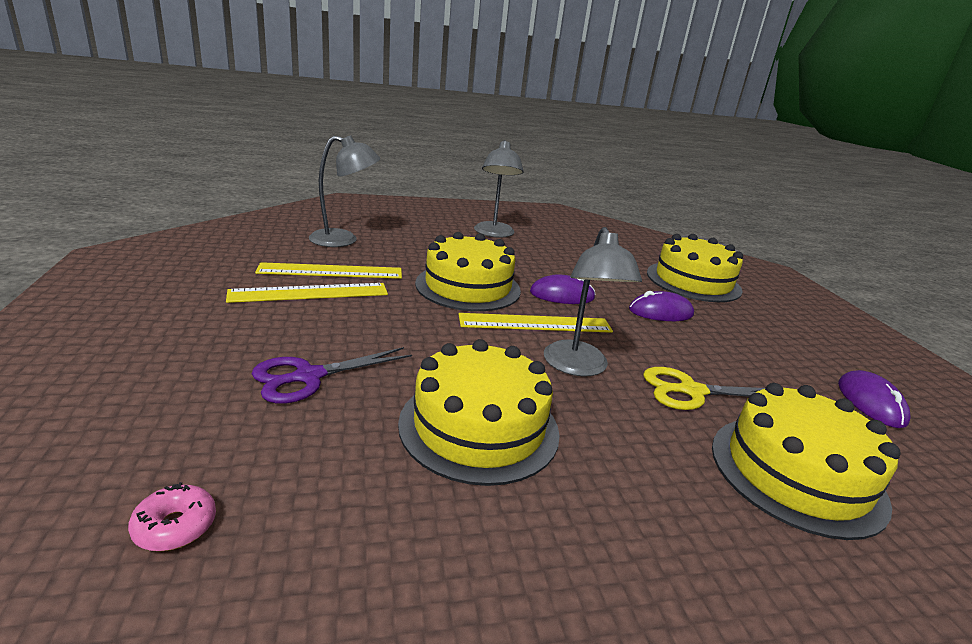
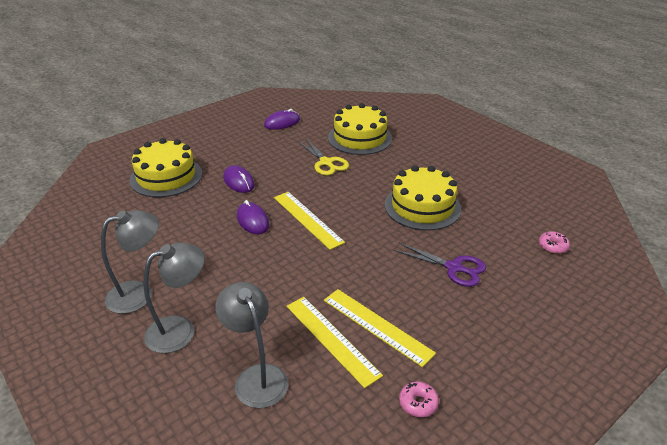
camera: 115 degrees left, 10 degrees up
yellow cake [415,232,521,311] -> none
grey lamp [544,227,642,376] -> grey lamp moved to [144,242,205,353]
none -> pink donut [399,382,439,417]

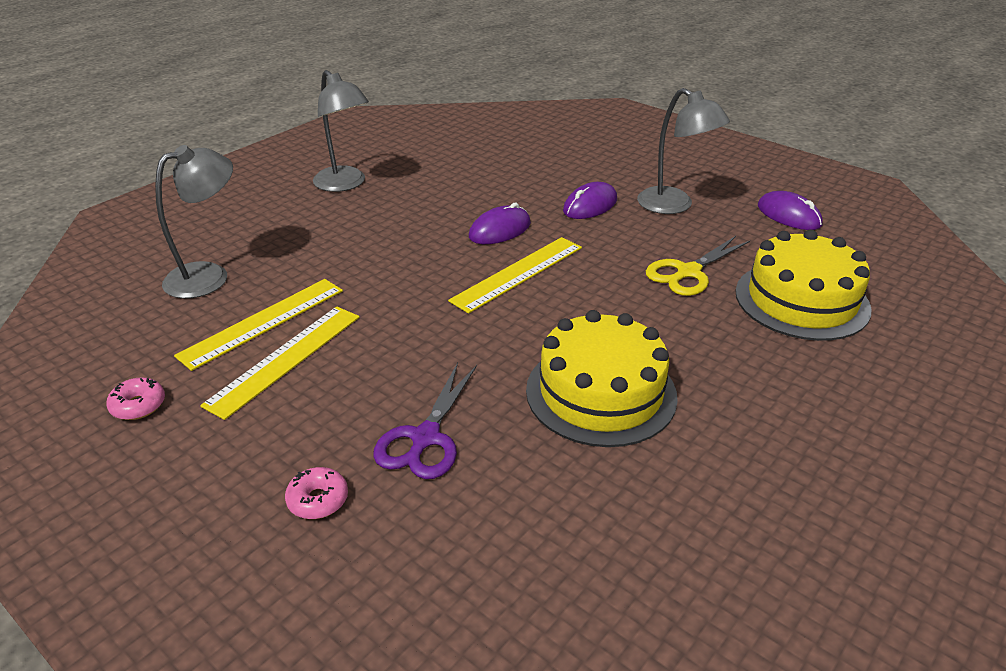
camera: 80 degrees right, 0 degrees up
yellow cake [129,138,202,197] -> none
grey lamp [144,242,205,353] -> grey lamp moved to [637,88,730,214]
pink donut [539,231,570,254] -> pink donut moved to [285,467,348,519]

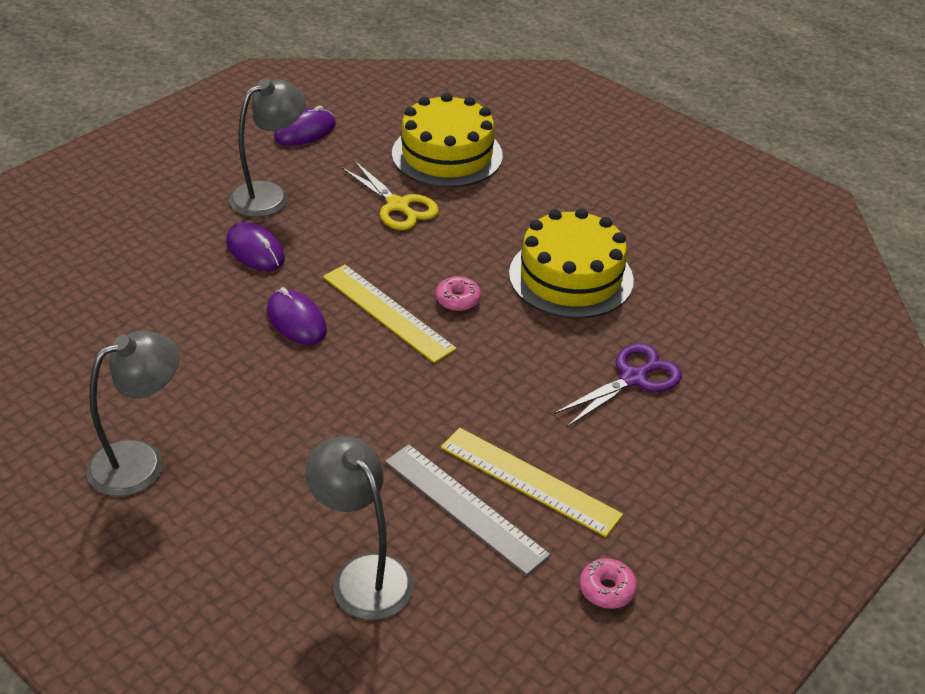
camera: 90 degrees left, 5 degrees up
yellow ruler [174,279,343,371] -> grey ruler [385,444,551,576]
pink donut [285,467,348,519] -> pink donut moved to [436,276,481,311]
purple scissors [373,363,477,479] -> purple scissors turned 60 degrees counterclockwise [554,343,682,427]

